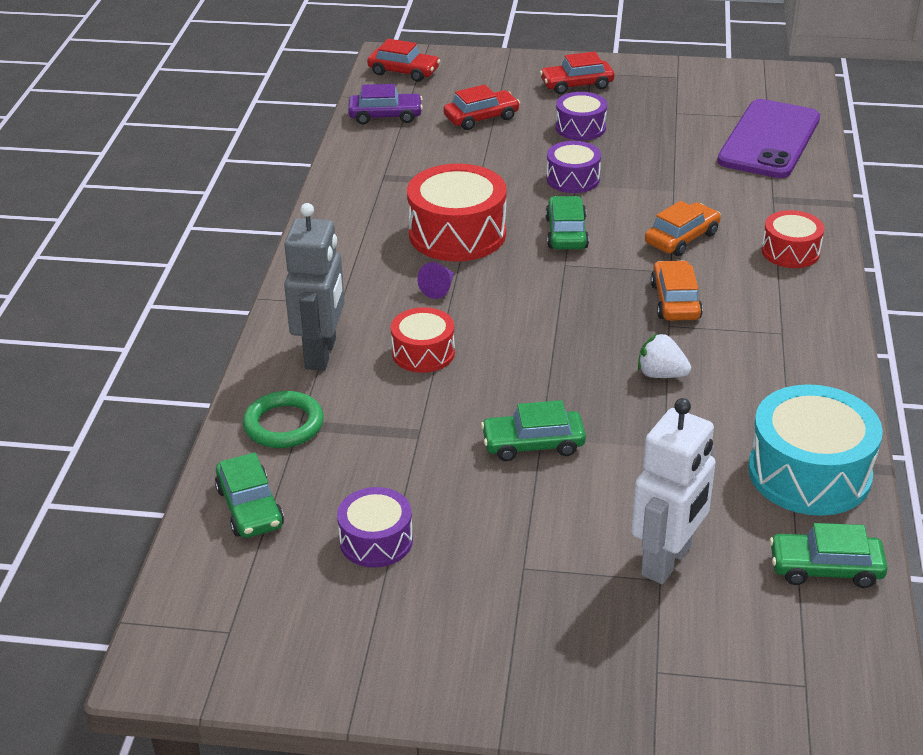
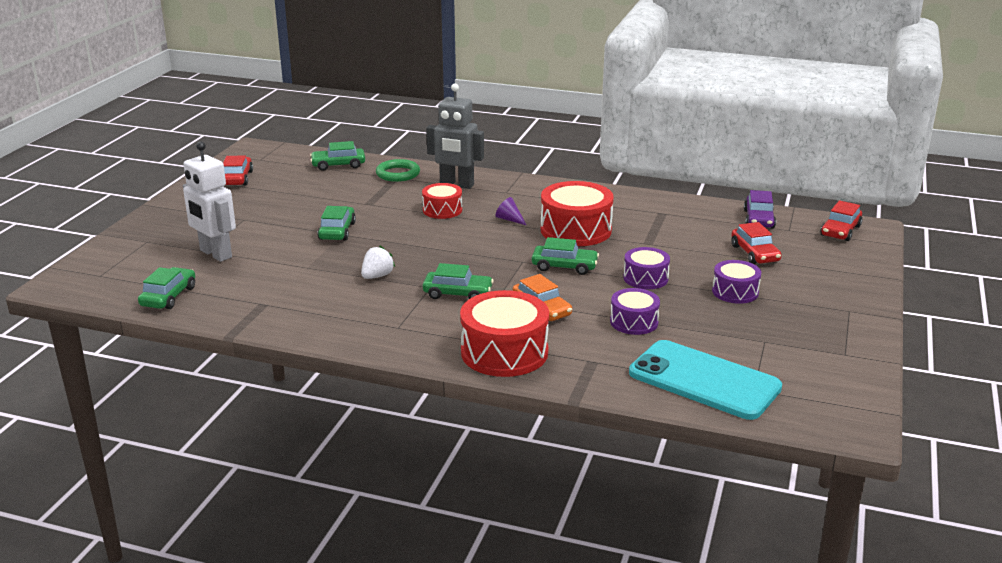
camera: 100 degrees right, 10 degrees down
purple drum [337,487,413,568] -> purple drum moved to [610,288,660,335]
red car [540,52,614,94] -> red car moved to [223,156,253,186]
orange car [651,260,703,321] -> green car [423,263,494,299]
purple phone [717,99,820,178] -> turquoise phone [629,340,782,420]
turquoise drum [748,384,883,516] -> none
red drum [762,210,824,268] -> red drum [460,290,549,377], size x1.73

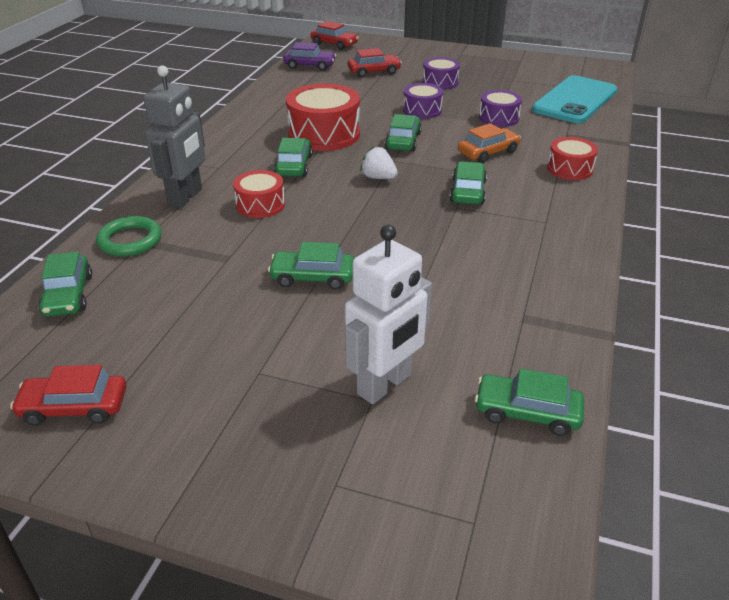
camera: 90 degrees left, 10 degrees up
white strawberry [361,246,395,279] -> white strawberry moved to [360,146,398,179]
red drum [460,290,549,377] -> red drum [547,137,598,180], size x0.58
purple cone [496,197,526,225] -> green car [274,138,313,177]

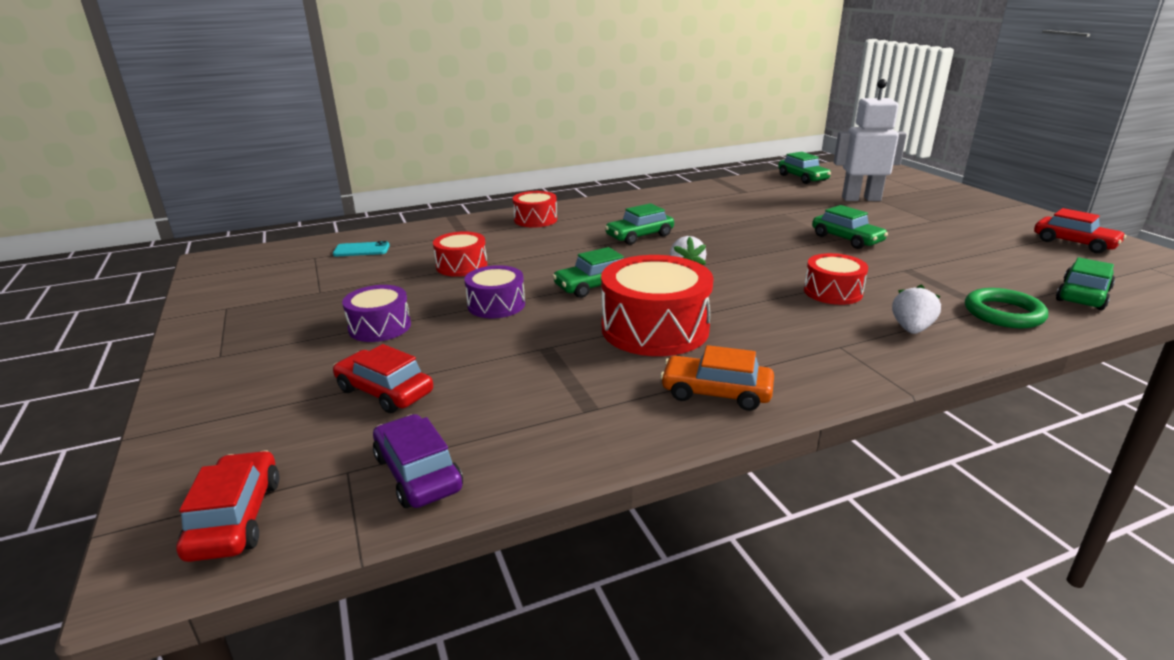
camera: 130 degrees left, 10 degrees down
grey robot [143,65,206,208] -> white strawberry [892,284,941,334]
green car [274,138,313,177] -> none
orange car [458,123,521,163] -> orange car moved to [660,345,774,411]
purple drum [479,90,522,127] -> red drum [433,231,487,277]
turquoise phone [532,75,617,123] -> turquoise phone [333,241,390,257], size x0.41

